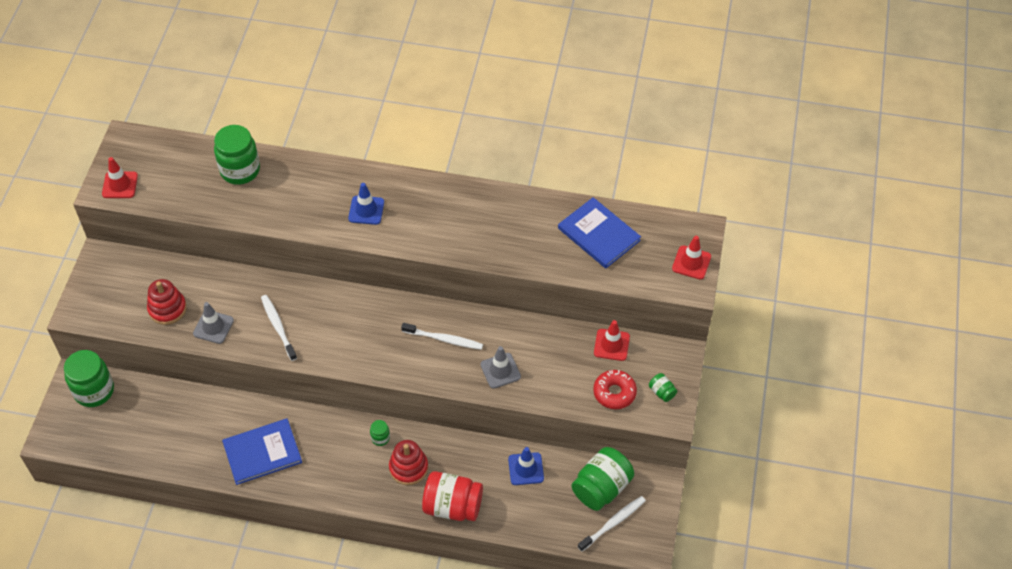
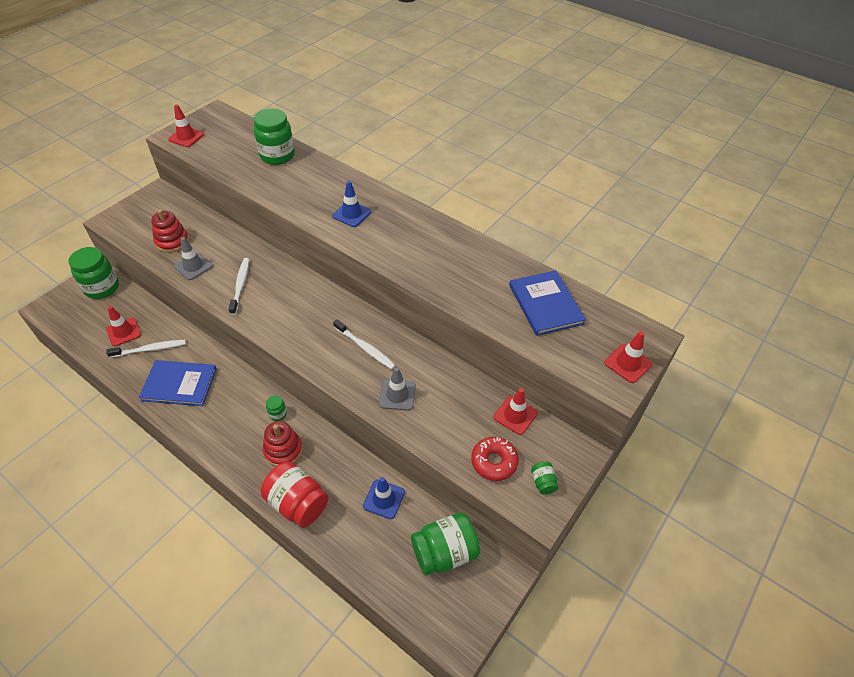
camera: 25 degrees right, 5 degrees down
white toothbrush [578,496,646,552] -> white toothbrush moved to [106,340,186,358]
none -> red traffic cone [106,306,141,346]

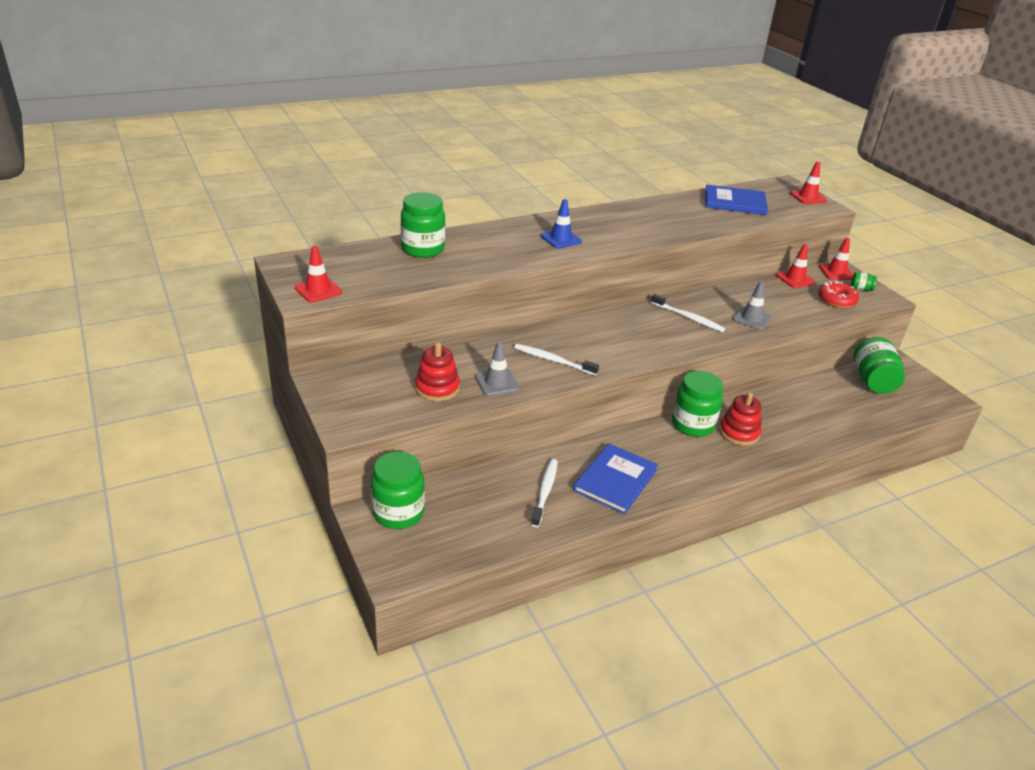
camera: 65 degrees left, 15 degrees down
red traffic cone [106,306,141,346] -> red traffic cone moved to [819,238,853,280]
red jar [261,461,328,527] -> none
green jar [266,395,287,421] -> green jar [672,371,723,437], size x2.21
white toothbrush [333,319,396,369] -> white toothbrush turned 60 degrees clockwise [651,294,725,332]
blue traffic cone [363,477,405,519] -> none

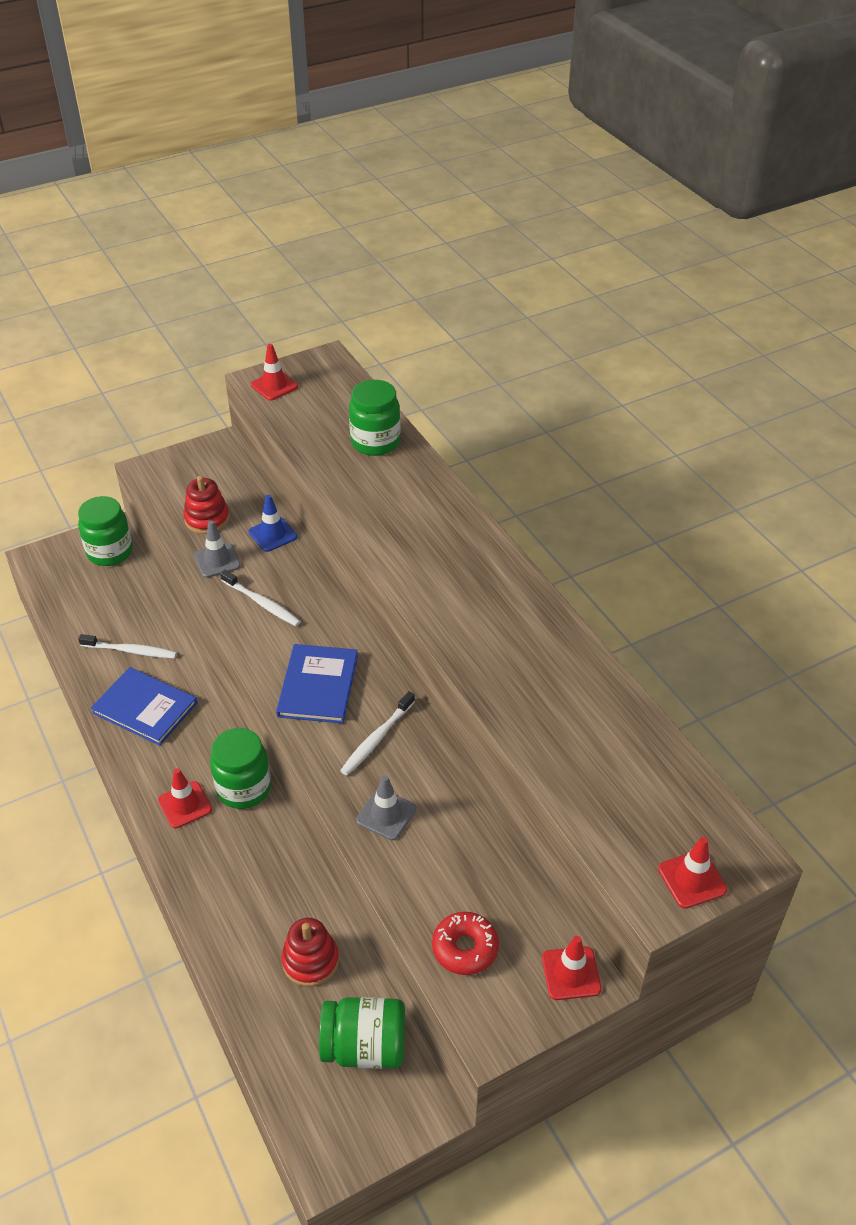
camera: 90 degrees right, 10 degrees up
white toothbrush [514,344,599,376] -> white toothbrush turned 105 degrees clockwise [220,570,301,626]
blue traffic cone [541,199,582,249] -> blue traffic cone moved to [248,495,297,552]
blue book [705,185,768,215] -> blue book moved to [276,644,358,724]
red stacking toy [719,392,762,446] -> red stacking toy moved to [281,918,339,987]
red traffic cone [776,244,815,288] -> red traffic cone moved to [158,768,212,828]
green jar [851,272,877,291] -> none

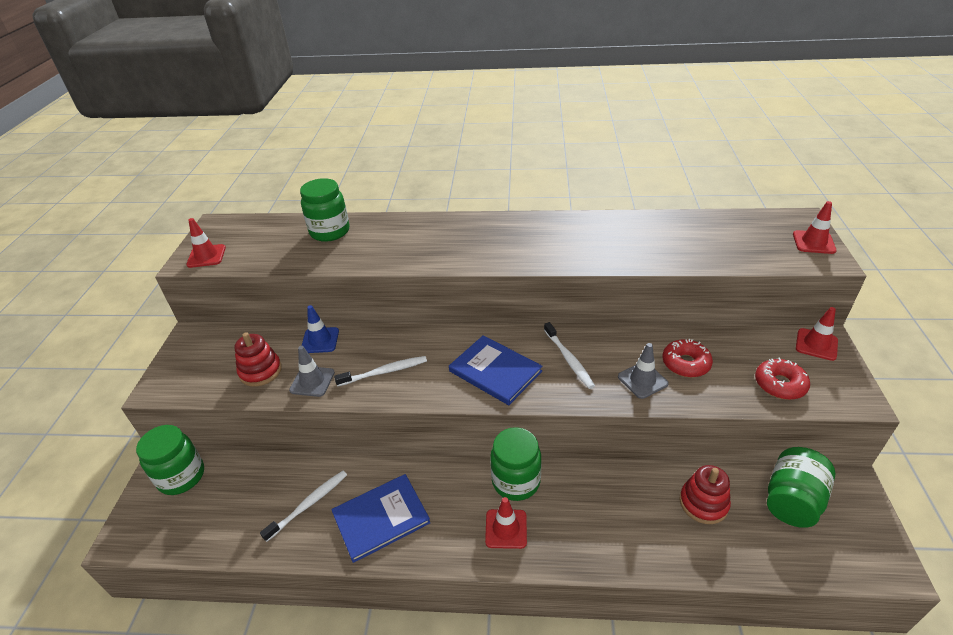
camera: 55 degrees left, 5 degrees down
none -> red donut [662,339,713,377]

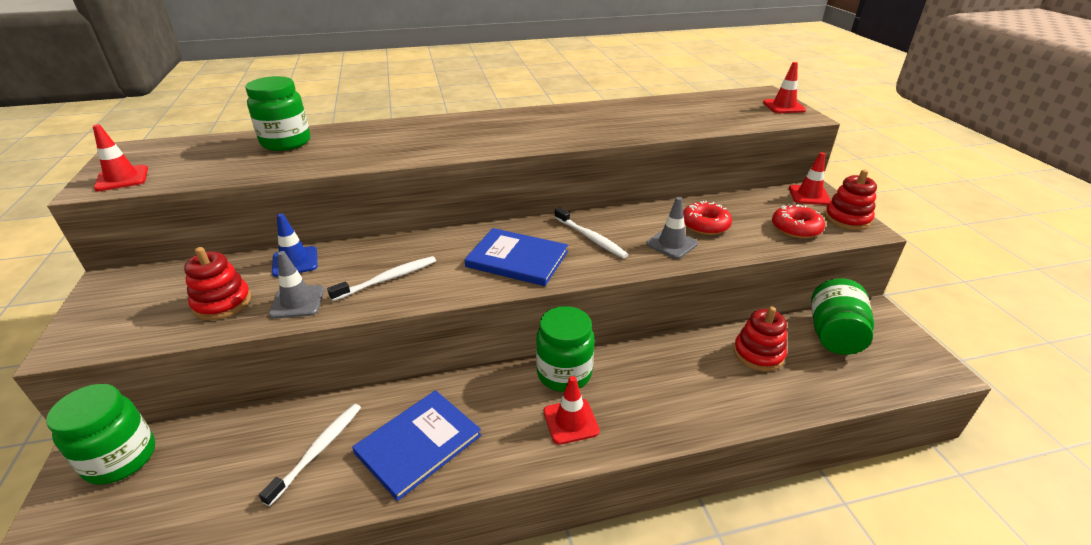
camera: 20 degrees left, 5 degrees down
none -> red stacking toy [824,170,877,230]

